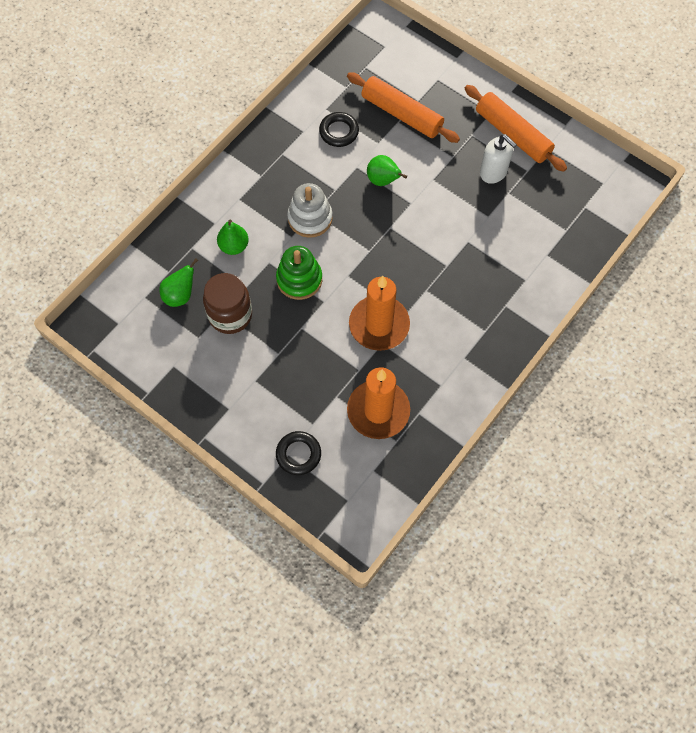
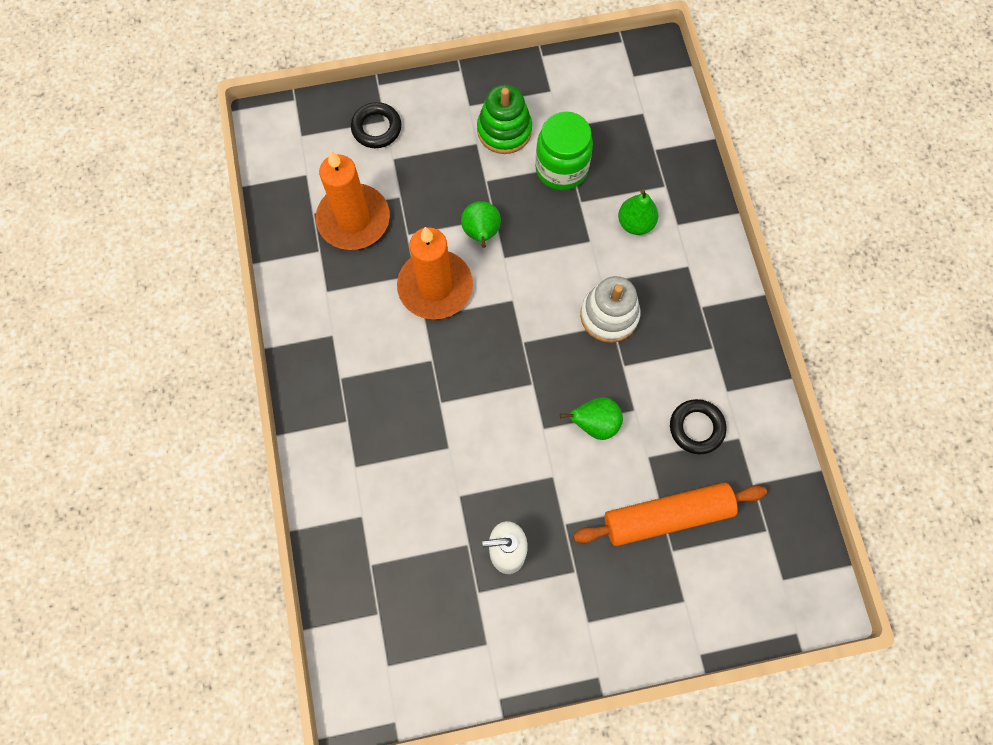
camera: 130 degrees right, 5 degrees up
green pear [159,258,198,307] -> green pear moved to [461,201,501,248]
brown jar [203,273,252,334] -> green jar [535,111,593,190]
green stacking toy [276,246,322,300] -> green stacking toy moved to [477,85,532,154]
orange rolling pin [464,85,567,172] -> none

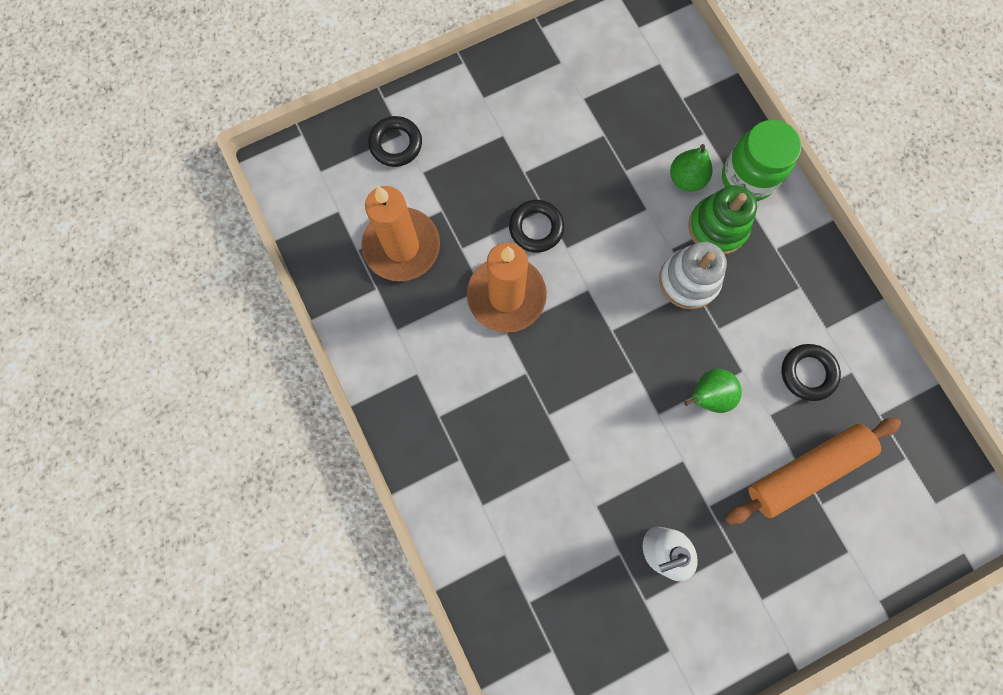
camera: 15 degrees left, 5 degrees up
green pear [461,201,501,248] -> black ring [509,200,564,252]
green stacking toy [477,85,532,154] -> green stacking toy moved to [688,185,757,255]
green jar [535,111,593,190] -> green jar moved to [722,120,801,201]

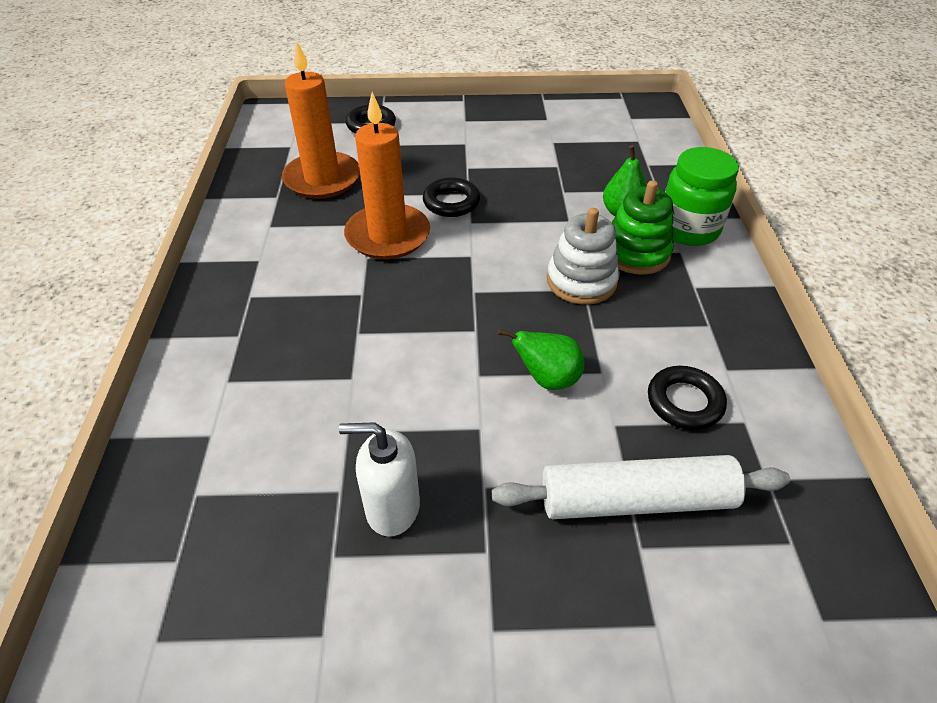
camera: 25 degrees right, 30 degrees down
orange rolling pin [725,418,901,525] -> white rolling pin [492,455,790,519]

